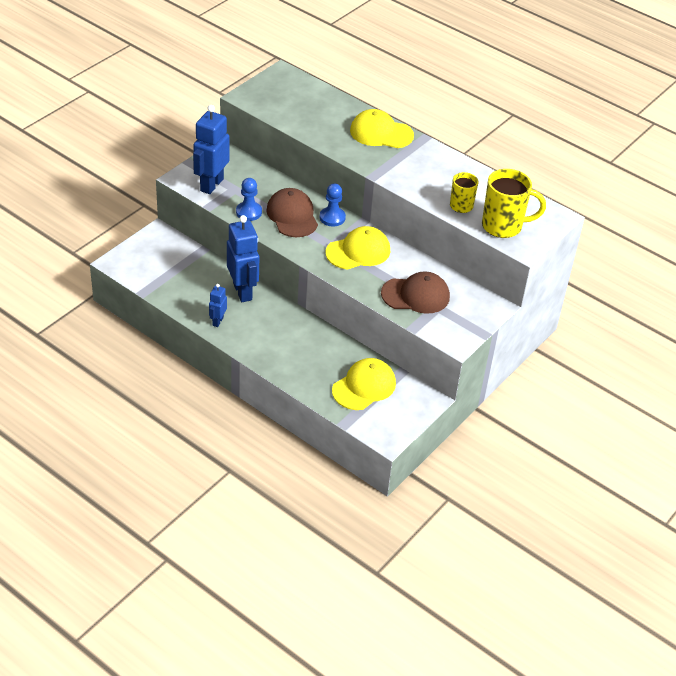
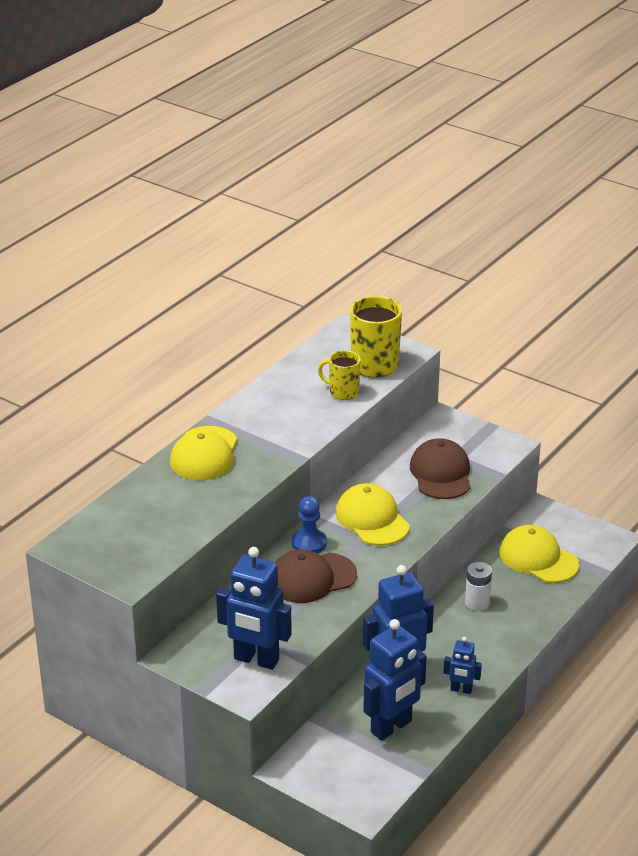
camera: 90 degrees left, 10 degrees down
blue pawn [236,178,262,221] -> none
none -> blue robot [363,619,427,741]
none -> white battery [465,562,492,611]

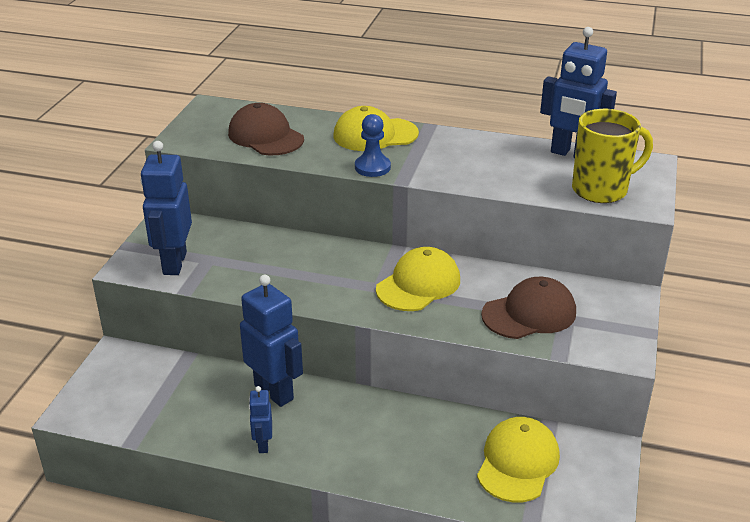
camera: 70 degrees right, 0 degrees up
brown cap [275,549,357,603] -> brown cap moved to [228,103,304,155]
blue pawn [292,496,327,553] -> blue pawn moved to [355,114,391,177]
yellow mug [318,350,361,400] -> none
blue robot [363,619,427,741] -> blue robot moved to [540,27,617,158]
white battery [465,562,492,611] -> none

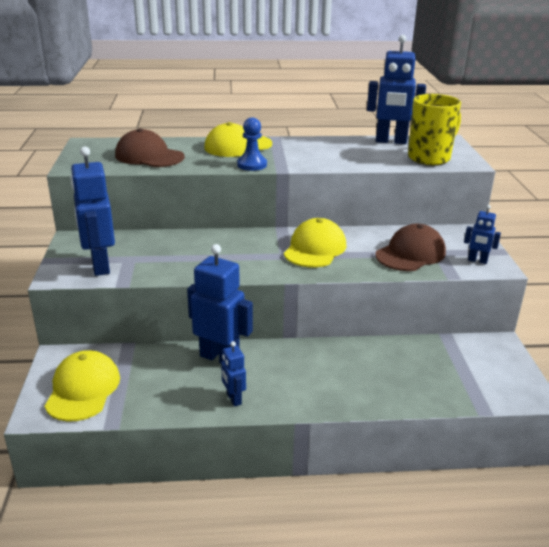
camera: 20 degrees left, 5 degrees down
yellow cap [477,417,560,502] -> yellow cap moved to [44,350,120,422]
none -> blue robot [464,205,501,264]

